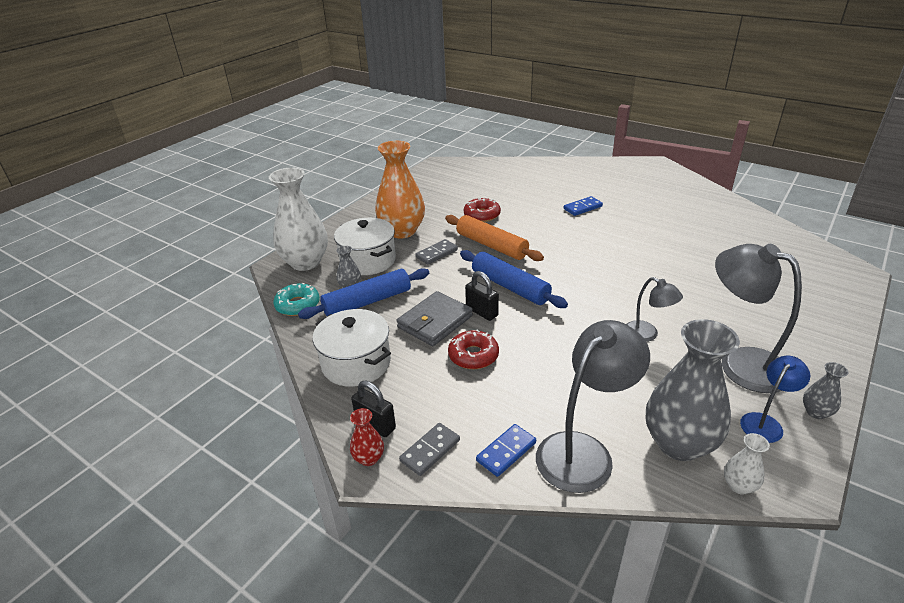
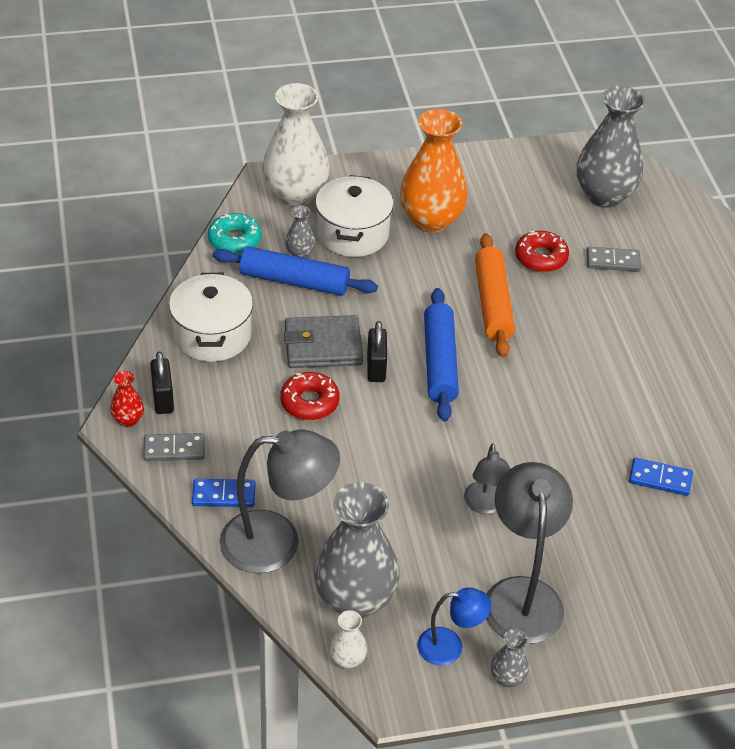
camera: 40 degrees right, 10 degrees up
grey domino [415,239,458,265] -> grey domino moved to [587,247,641,272]
blue domino [564,196,603,216] -> blue domino moved to [629,457,693,496]
none -> grey vase [577,86,645,208]

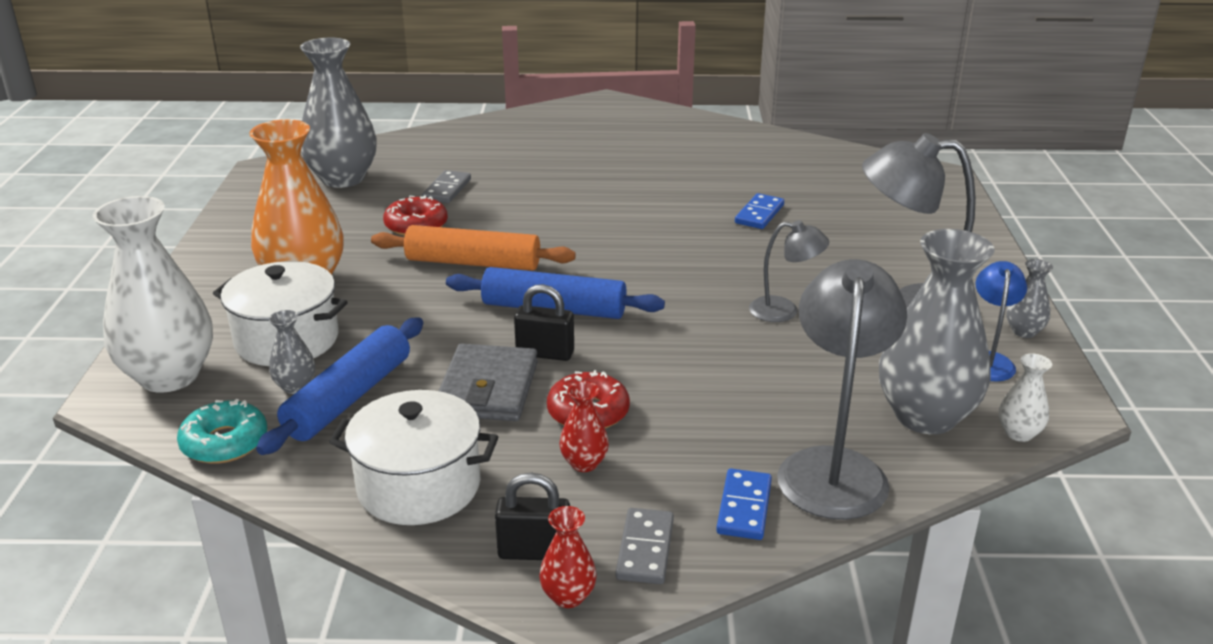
camera: 75 degrees left, 15 degrees down
none -> red vase [559,381,609,472]

